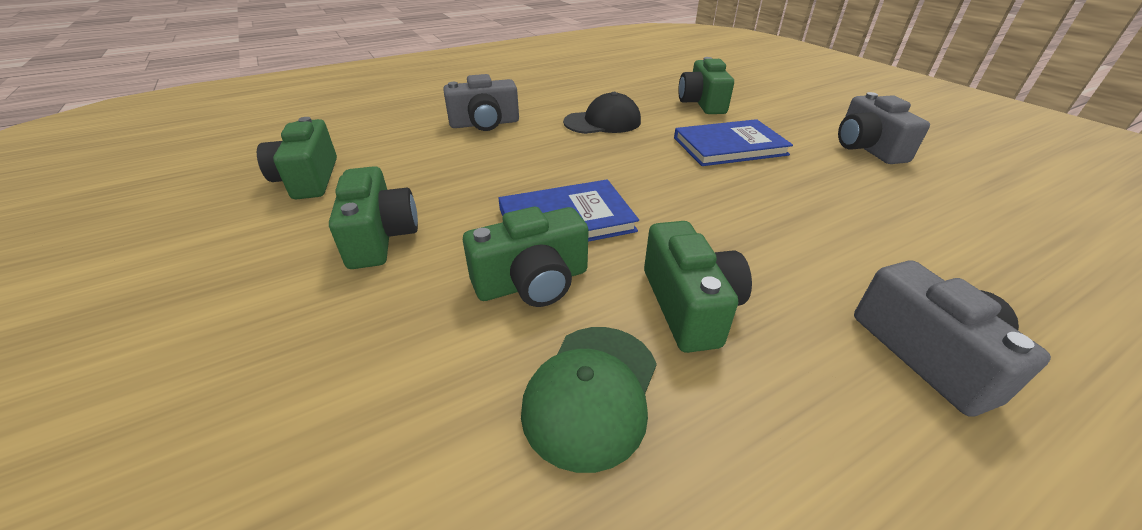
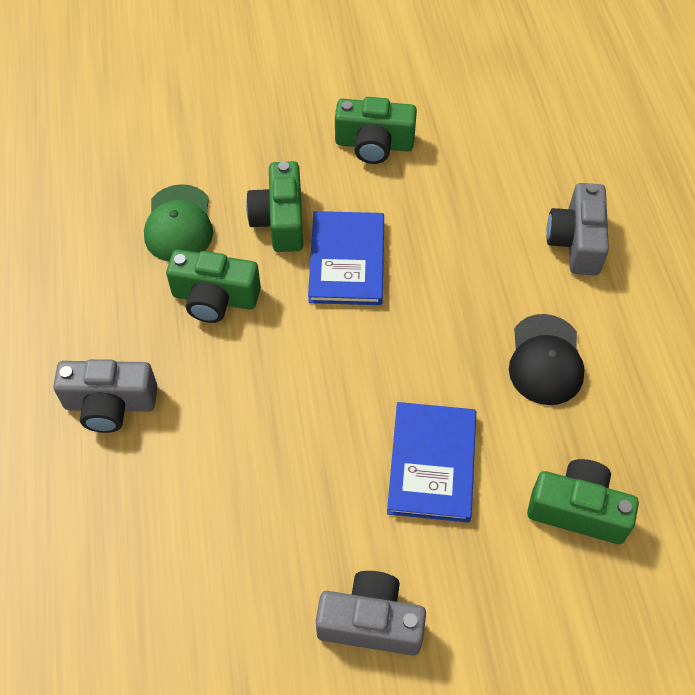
camera: 110 degrees right, 20 degrees up
green camera [257,117,337,199] -> none
green cap [521,327,657,473] -> green cap turned 135 degrees counterclockwise [144,184,213,262]

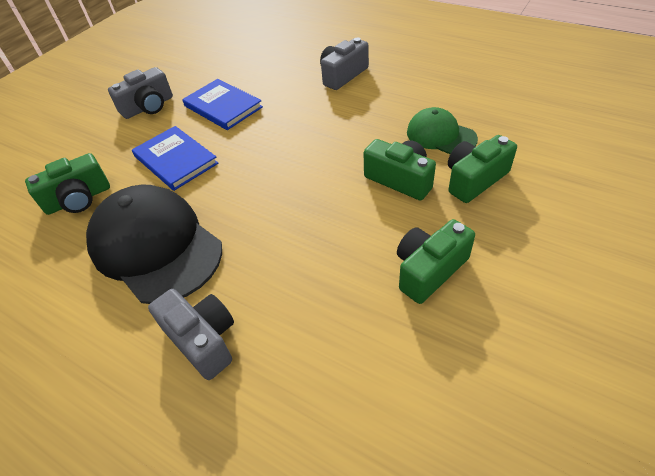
camera: 135 degrees right, 10 degrees down
green camera [166,250,261,323] -> green camera moved to [448,135,517,203]
blue book [308,211,384,305] -> blue book moved to [182,79,263,130]
black cap [509,314,585,405] -> black cap [86,185,222,304], size x1.81

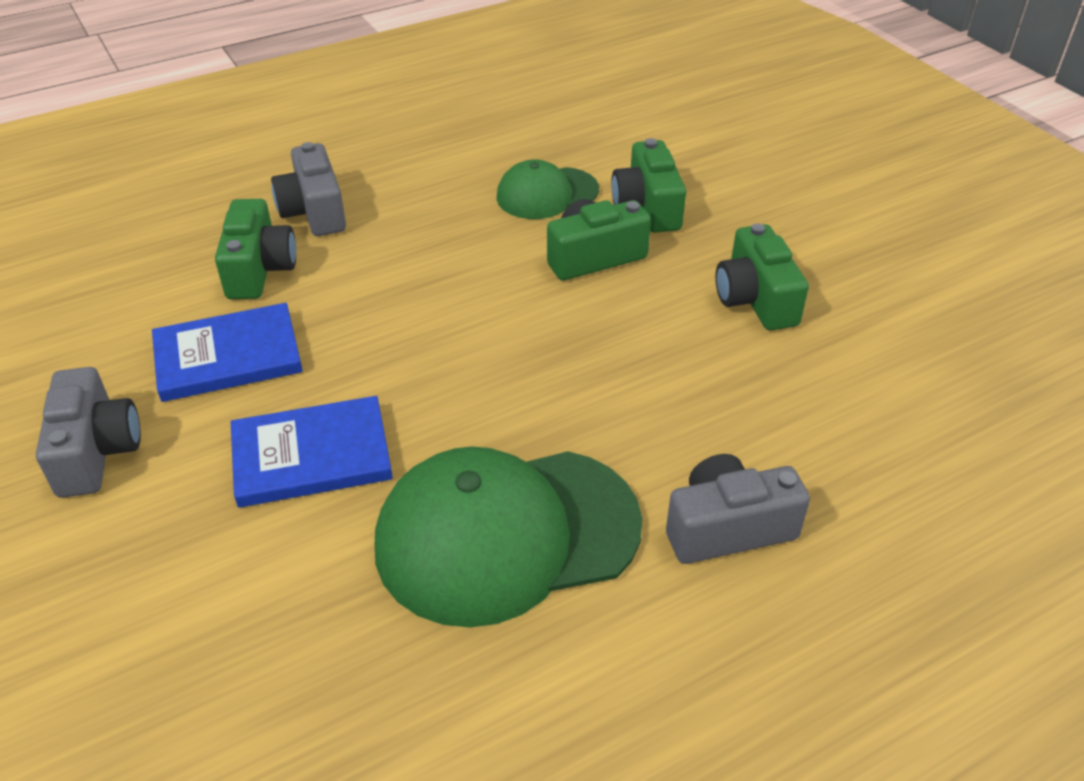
camera: 65 degrees left, 5 degrees down
green camera [25,153,110,215] -> green camera moved to [215,199,296,299]
black cap [86,185,222,304] -> green cap [375,446,642,628]

